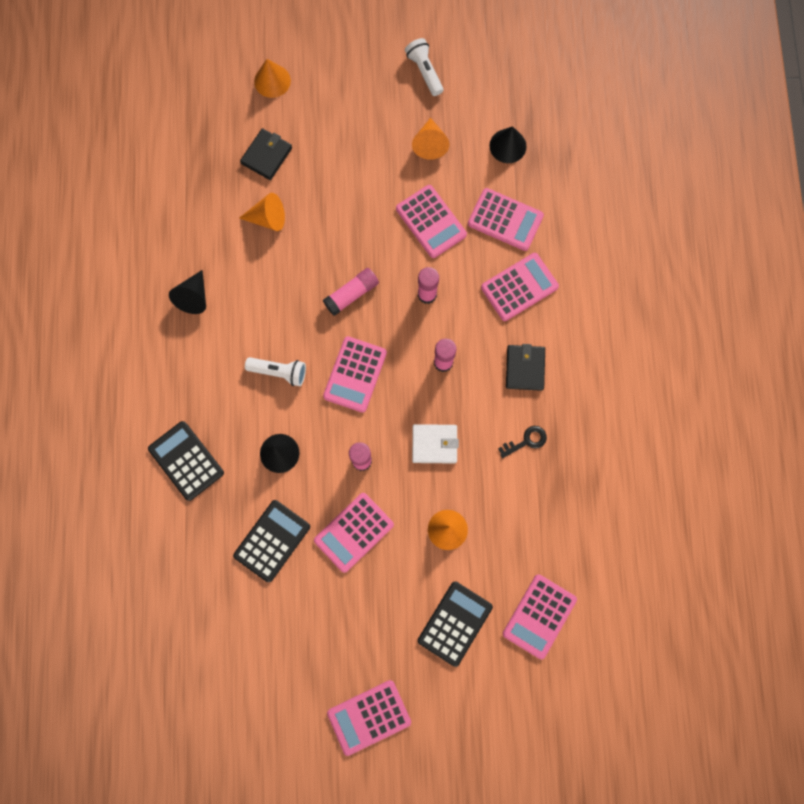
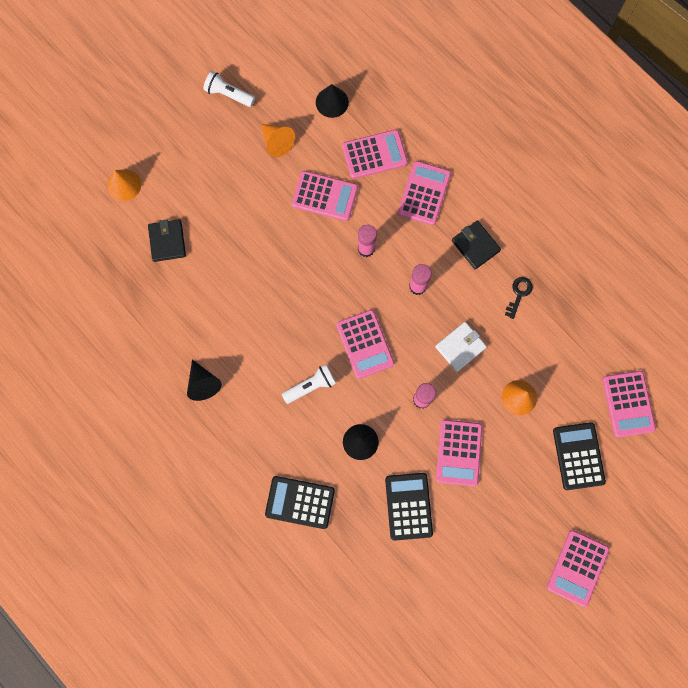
camera: 40 degrees left, 0 degrees up
orange cone [239,193,285,231] -> none
pink glue stick [323,268,379,316] -> none

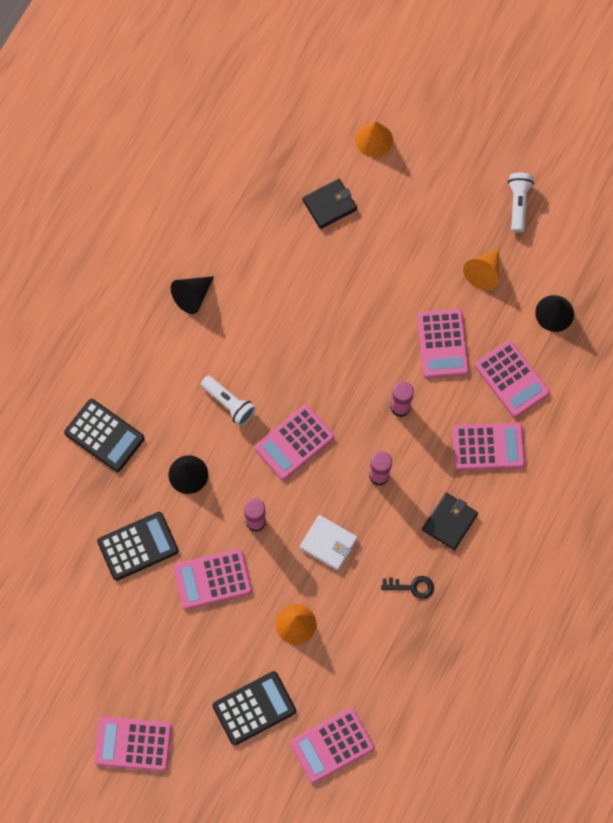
camera: 70 degrees right, 5 degrees down
black calculator [265,476,335,529] -> black calculator turned 135 degrees clockwise [64,399,145,472]

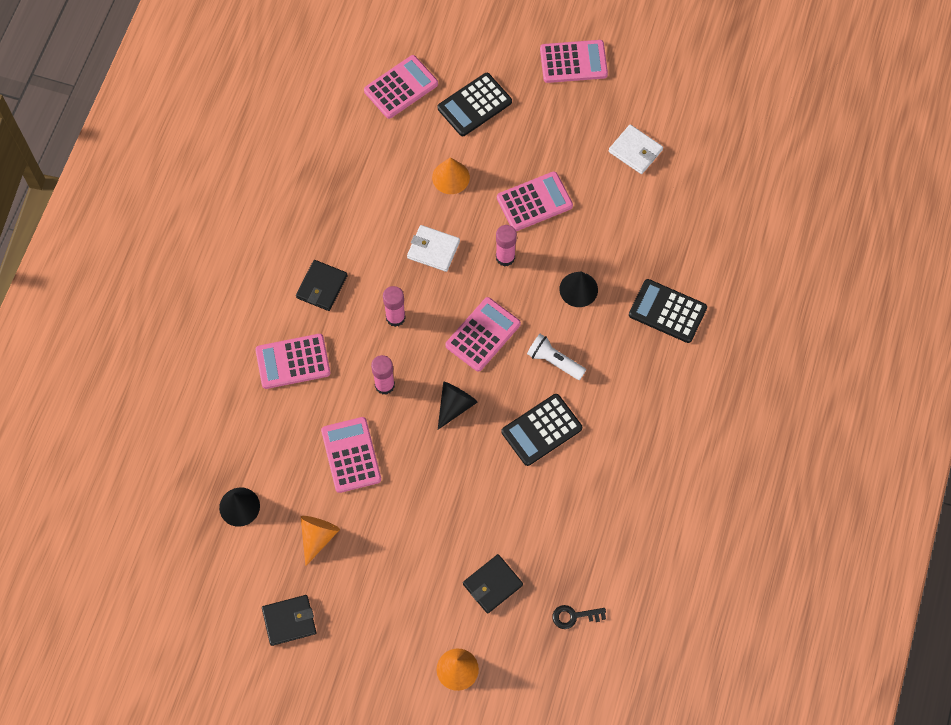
camera: 170 degrees right, 5 degrees down
black calculator [97,512,179,581] -> black calculator moved to [502,394,582,466]
black cone [171,276,214,314] -> black cone moved to [438,382,478,430]
black key [381,576,434,599] -> black key moved to [553,605,606,629]
pink calculator [475,341,550,418] -> none
white flashlight [508,173,534,233] -> black wallet [262,595,316,646]
none -> white wallet [609,125,663,174]

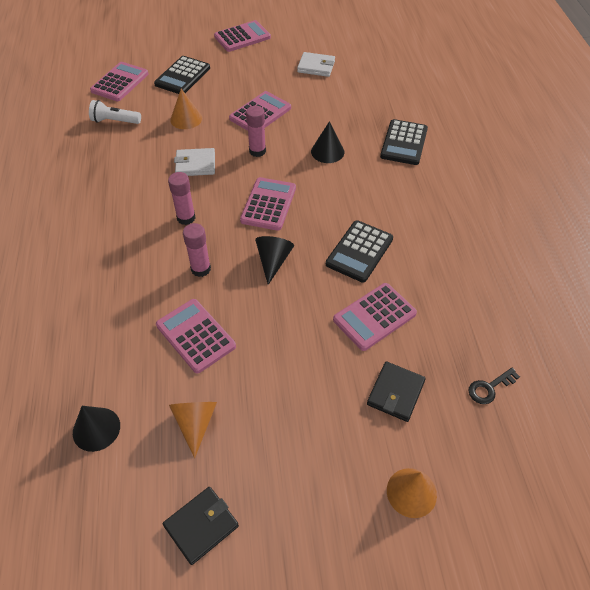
camera: 25 degrees left, 15 degrees down
pink calculator [255,334,331,389] -> pink calculator moved to [333,283,417,351]
black wallet [296,260,348,311] -> none
white flashlight [527,334,586,380] -> white flashlight moved to [89,100,141,124]
black calculator [629,279,707,343] -> black calculator turned 75 degrees counterclockwise [380,119,428,165]

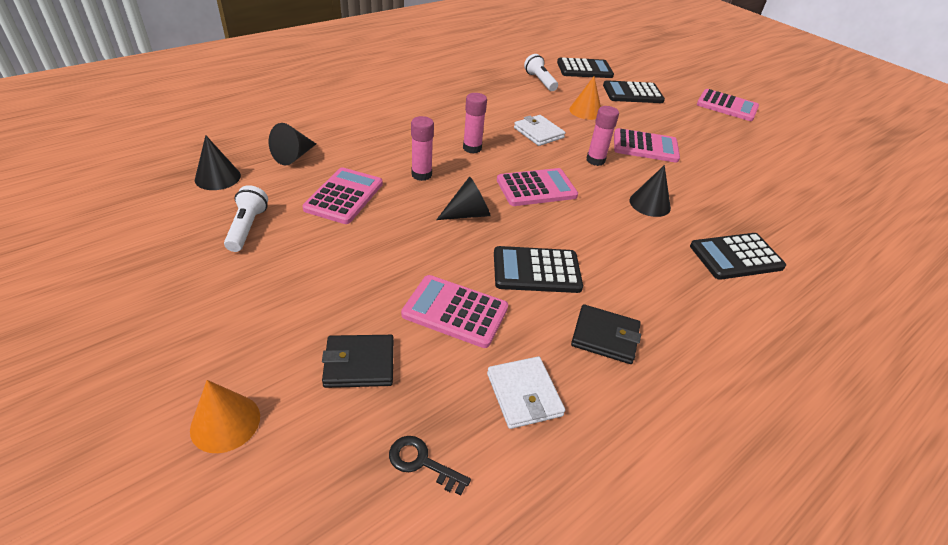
camera: 55 degrees right, 10 degrees down
pink calculator [90,62,149,101] -> black calculator [557,58,614,78]
black wallet [163,487,239,565] -> black wallet moved to [571,304,641,364]
orange cone [169,402,217,458] -> white flashlight [224,185,268,252]
white wallet [297,52,335,77] -> white wallet moved to [487,357,565,429]
none -> black cone [269,123,316,166]

